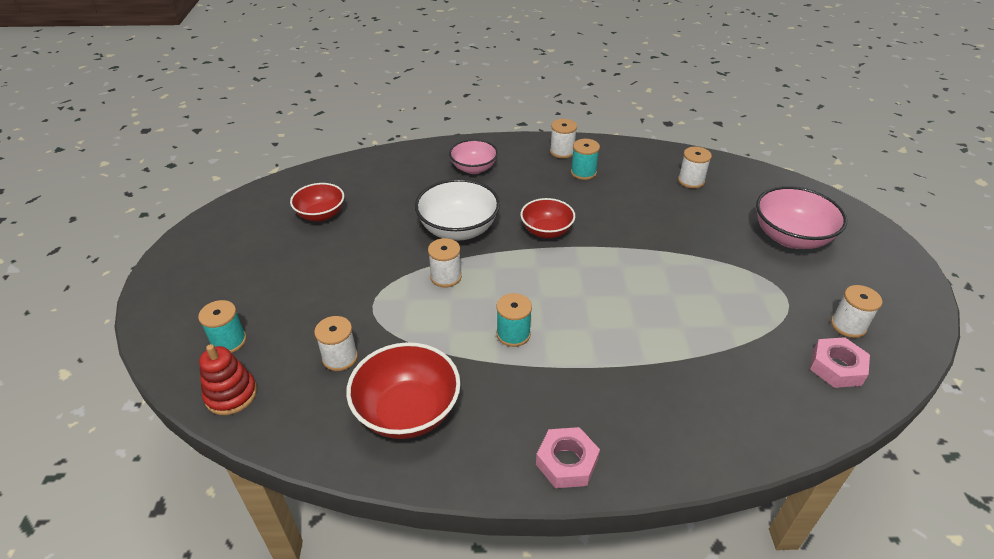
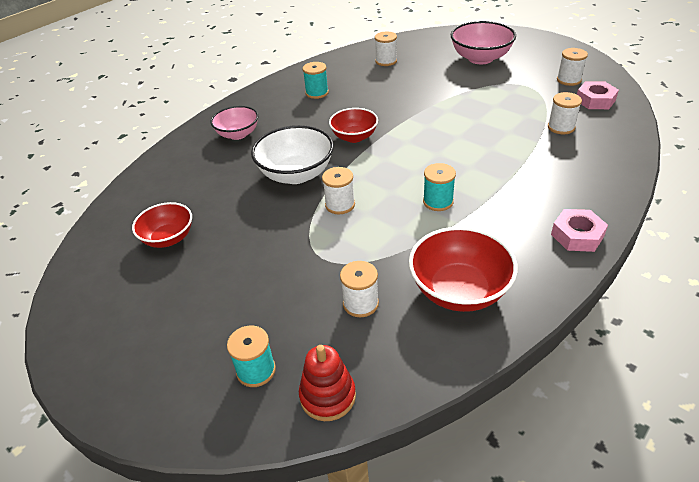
camera: 45 degrees left, 0 degrees up
white spool [550,119,577,158] -> white spool moved to [548,92,582,134]

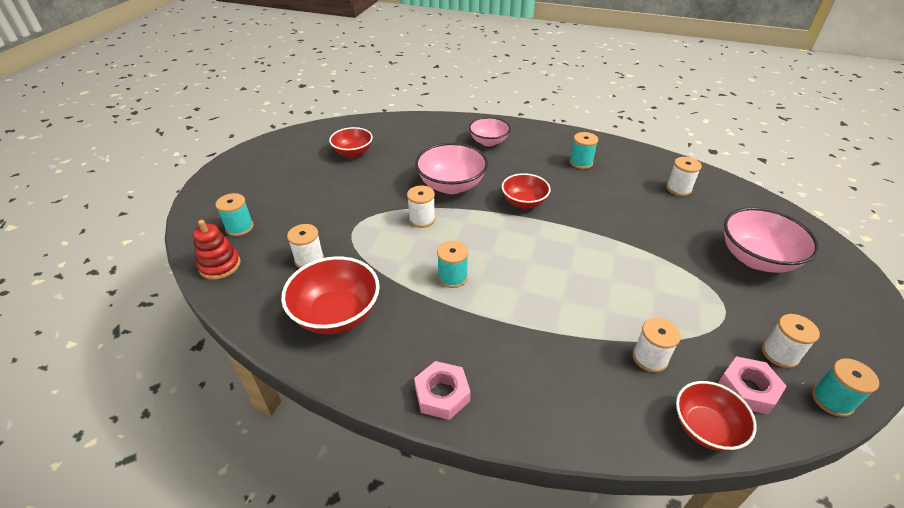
camera: 65 degrees right, 0 degrees up
white bowl [251,125,334,184] -> pink bowl [415,143,488,194]
none -> red bowl [676,381,757,451]
none -> turquoise spool [812,358,879,417]

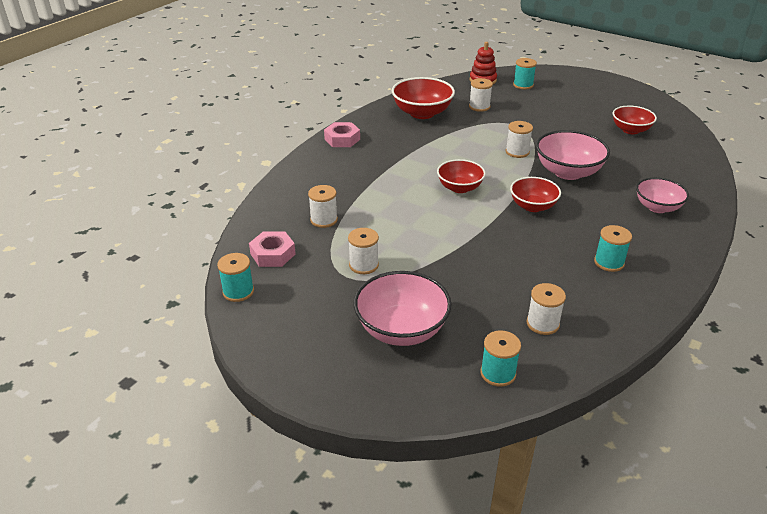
camera: 105 degrees right, 5 degrees down
turquoise spool [437,241,468,288] -> turquoise spool moved to [480,330,521,387]
red bowl [676,381,757,451] -> red bowl moved to [437,159,486,193]
white spool [762,314,820,368] -> white spool moved to [348,228,379,274]

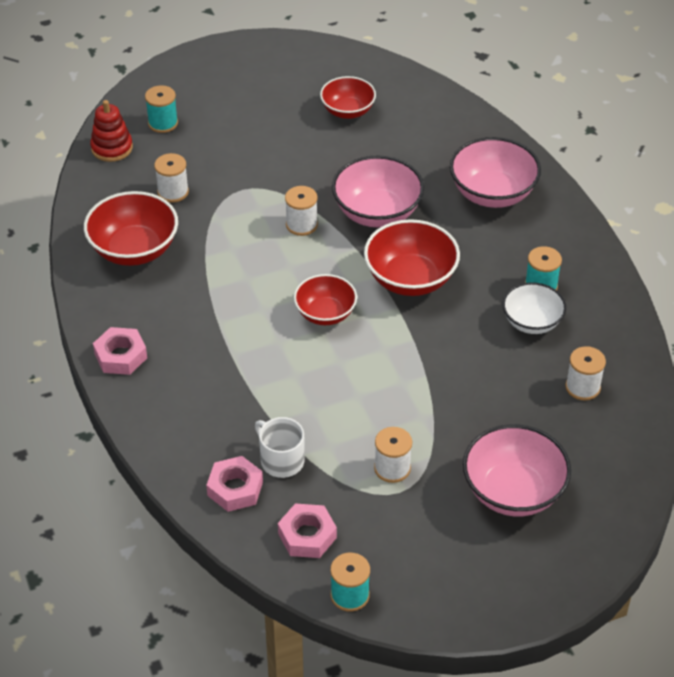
camera: 55 degrees left, 10 degrees up
white spool [308,185,338,228] -> white mug [255,417,305,478]
turquoise spool [480,330,521,387] -> none
red bowl [510,177,561,212] -> red bowl [364,219,460,296], size x1.54
pink bowl [636,178,689,213] -> pink bowl [450,137,541,208], size x1.54
none -> pink nut [206,456,263,512]
none -> white bowl [503,282,566,334]

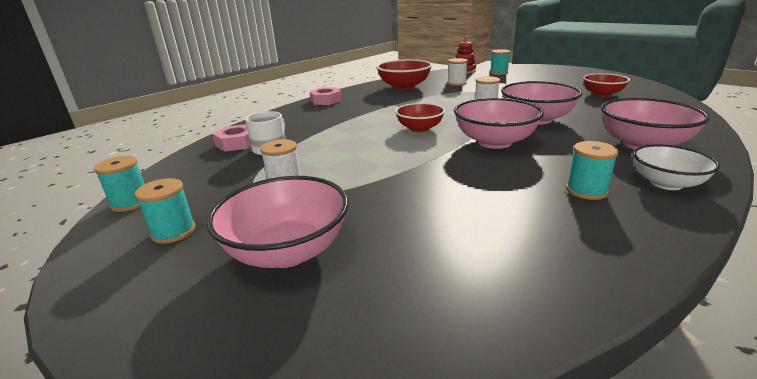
camera: 65 degrees right, 20 degrees down
pink nut [278,503,337,558] -> none
red bowl [364,219,460,296] -> pink bowl [454,98,544,149]
white bowl [503,282,566,334] -> white bowl moved to [633,144,720,190]
white spool [566,346,606,400] -> none
none -> turquoise spool [135,178,196,244]

